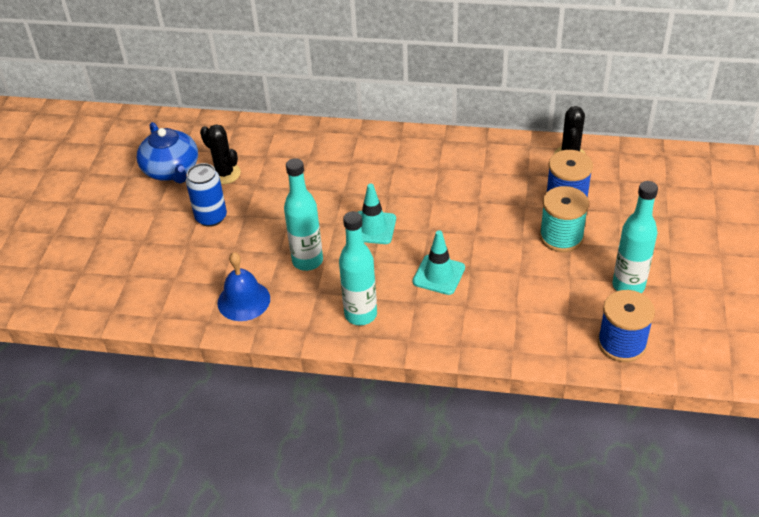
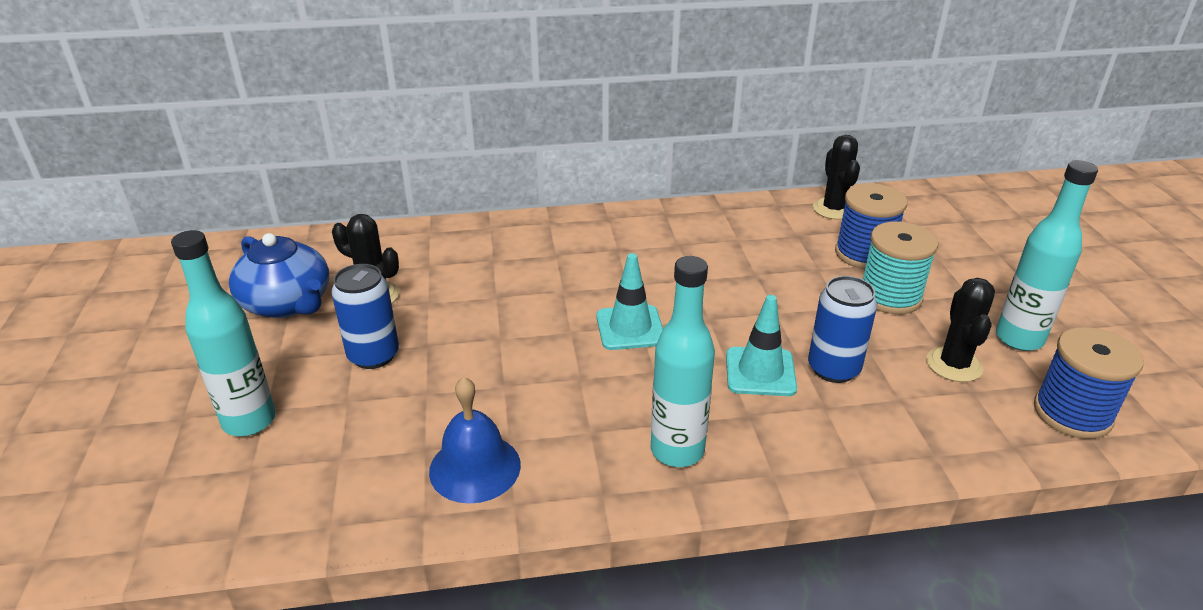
camera: 20 degrees left, 10 degrees down
turquoise bottle [284,158,323,271] -> turquoise bottle moved to [171,230,276,436]
none -> blue can [808,276,877,383]
none -> black cactus [926,278,995,382]

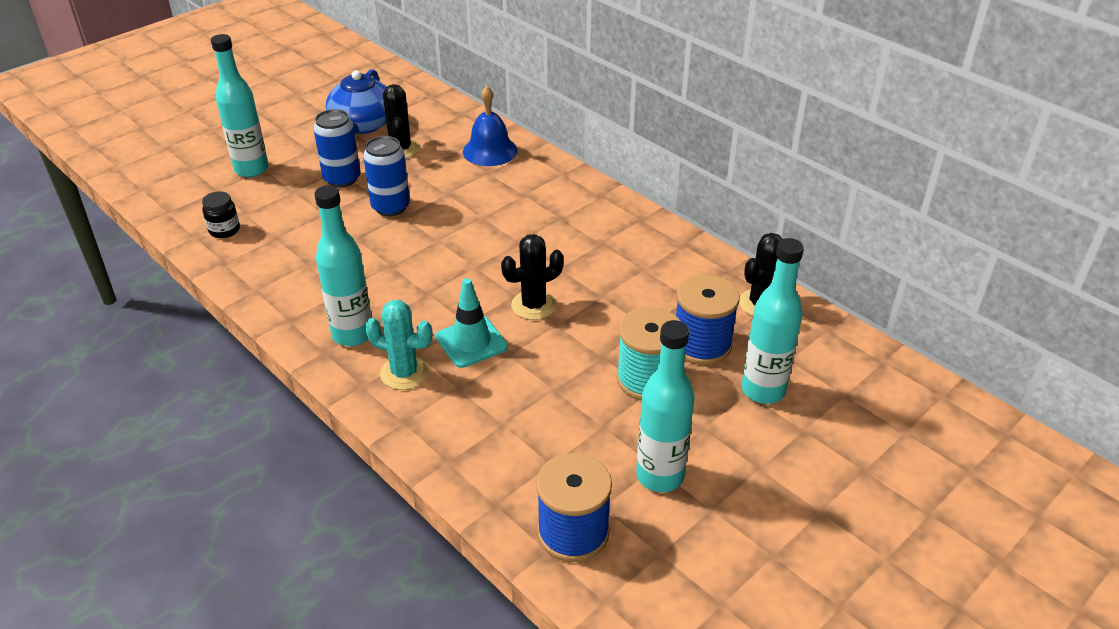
camera: 55 degrees right, 5 degrees up
blue bell [429,377,521,504] -> blue bell moved to [463,86,518,166]
turquoise traffic cone [596,253,663,350] -> none
blue can [808,276,877,383] -> blue can moved to [363,136,410,216]
black cactus [926,278,995,382] -> black cactus moved to [501,234,564,320]
none -> black jar [202,191,240,238]
none -> turquoise cactus [365,300,433,390]
none -> turquoise bottle [742,238,804,404]

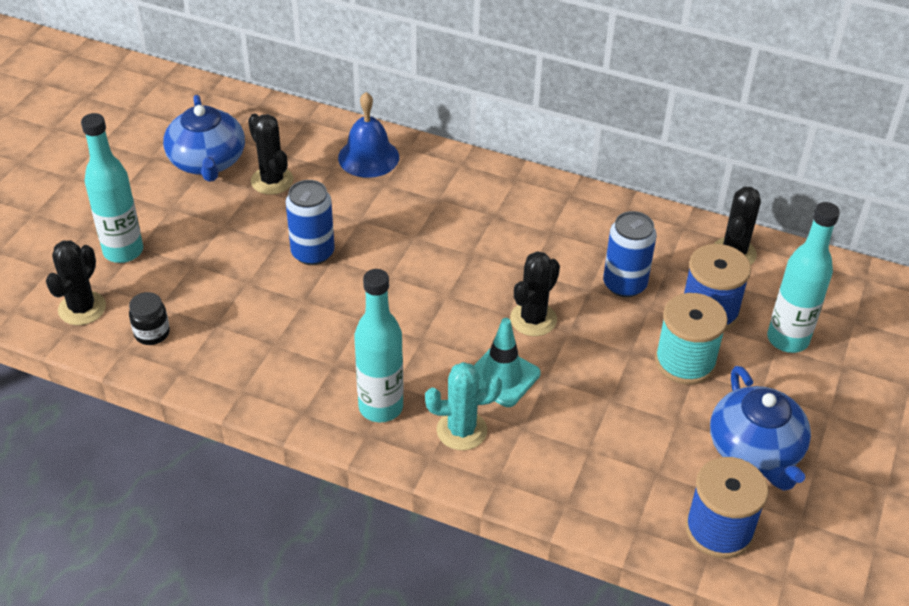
camera: 25 degrees left, 5 degrees up
blue can [313,109,360,187] -> blue can moved to [603,211,656,298]
turquoise bottle [636,320,694,492] -> blue teapot [710,366,811,491]
none -> black cactus [46,240,106,325]

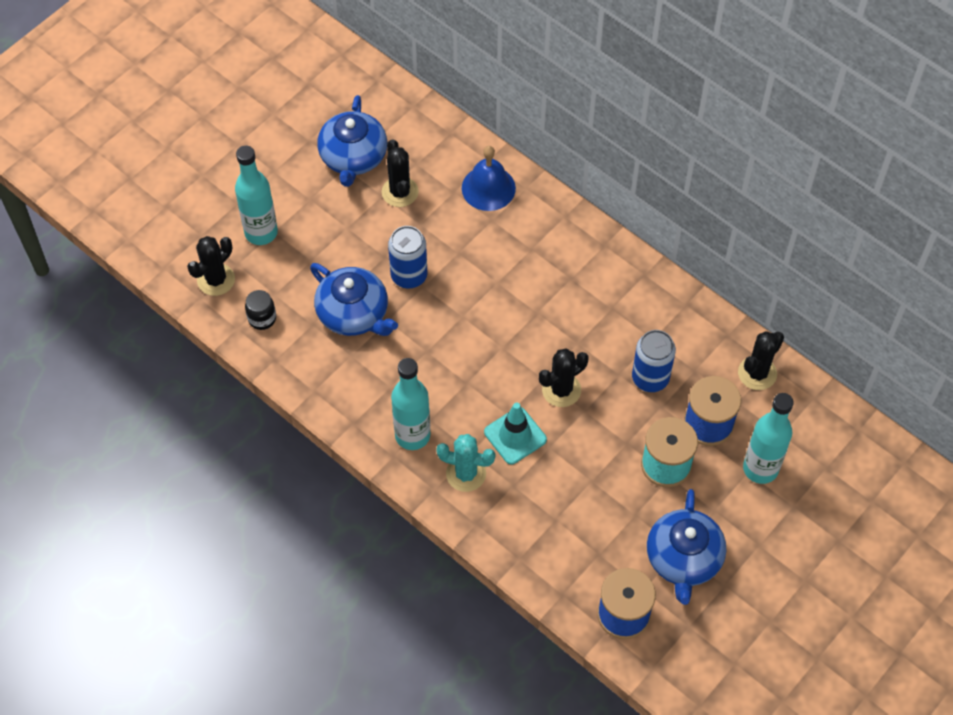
camera: 20 degrees right, 15 degrees up
none -> blue teapot [310,263,398,336]

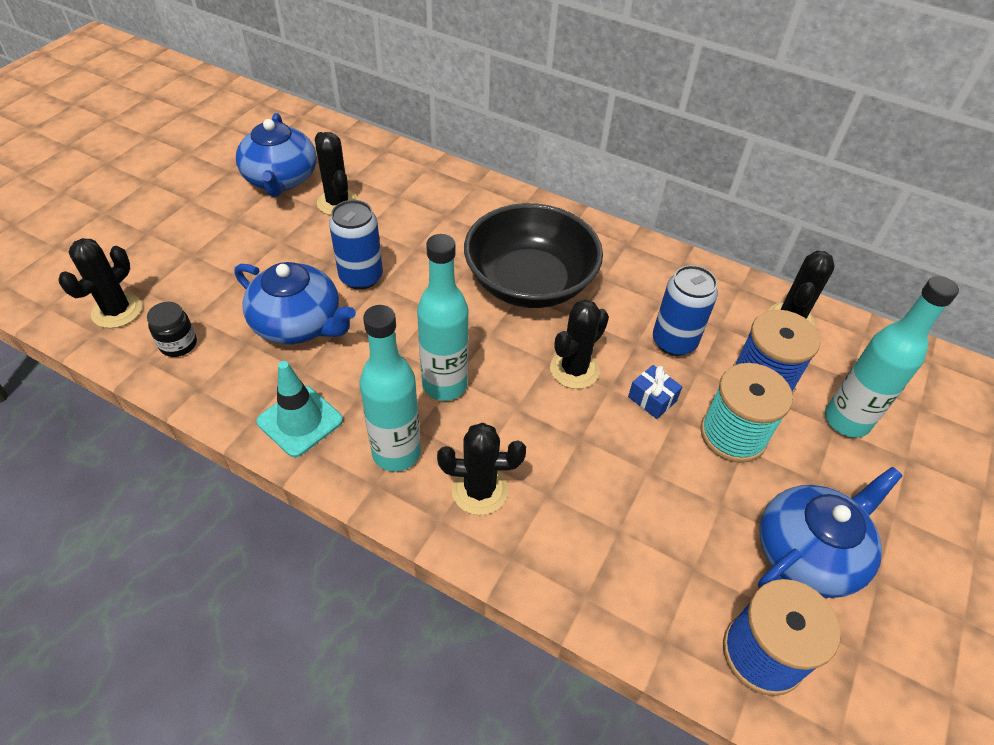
camera: 15 degrees left, 10 degrees down
turquoise bottle [235,145,278,245] -> turquoise bottle moved to [417,234,469,401]
turquoise cactus [436,434,495,492] -> black cactus [437,423,526,515]
blue bell [462,146,516,211] -> none
turquoise traffic cone [484,402,547,465] -> turquoise traffic cone moved to [257,361,343,457]
blue teapot [647,489,726,605] -> blue teapot turned 120 degrees counterclockwise [758,467,903,598]
none -> black bowl [464,203,603,308]
none -> blue gift [628,365,682,419]

